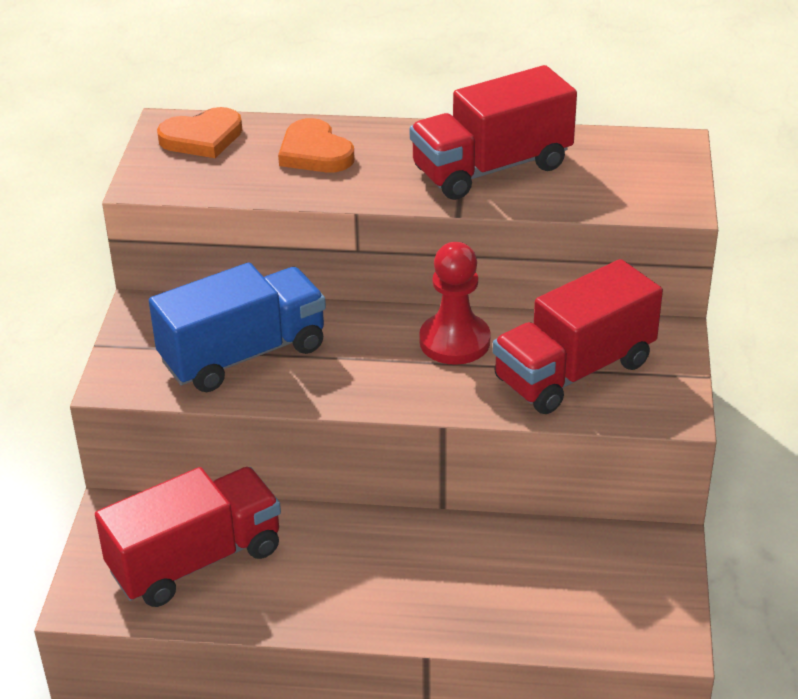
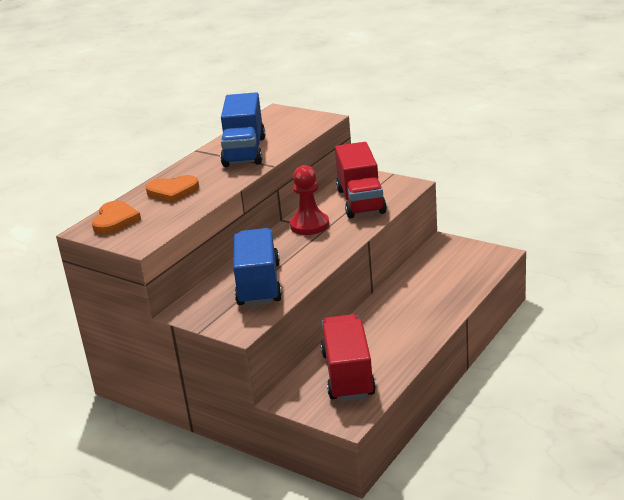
camera: 60 degrees left, 10 degrees down
red truck [410,65,577,200] -> blue truck [220,92,265,167]

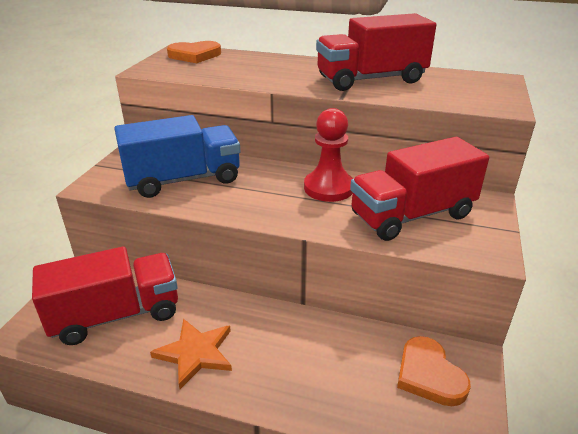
camera: 70 degrees right, 5 degrees up
orange heart [146,175,199,203] -> orange heart moved to [397,336,471,406]
blue truck [220,92,265,167] -> red truck [316,13,436,91]
none -> orange star [150,319,232,389]

